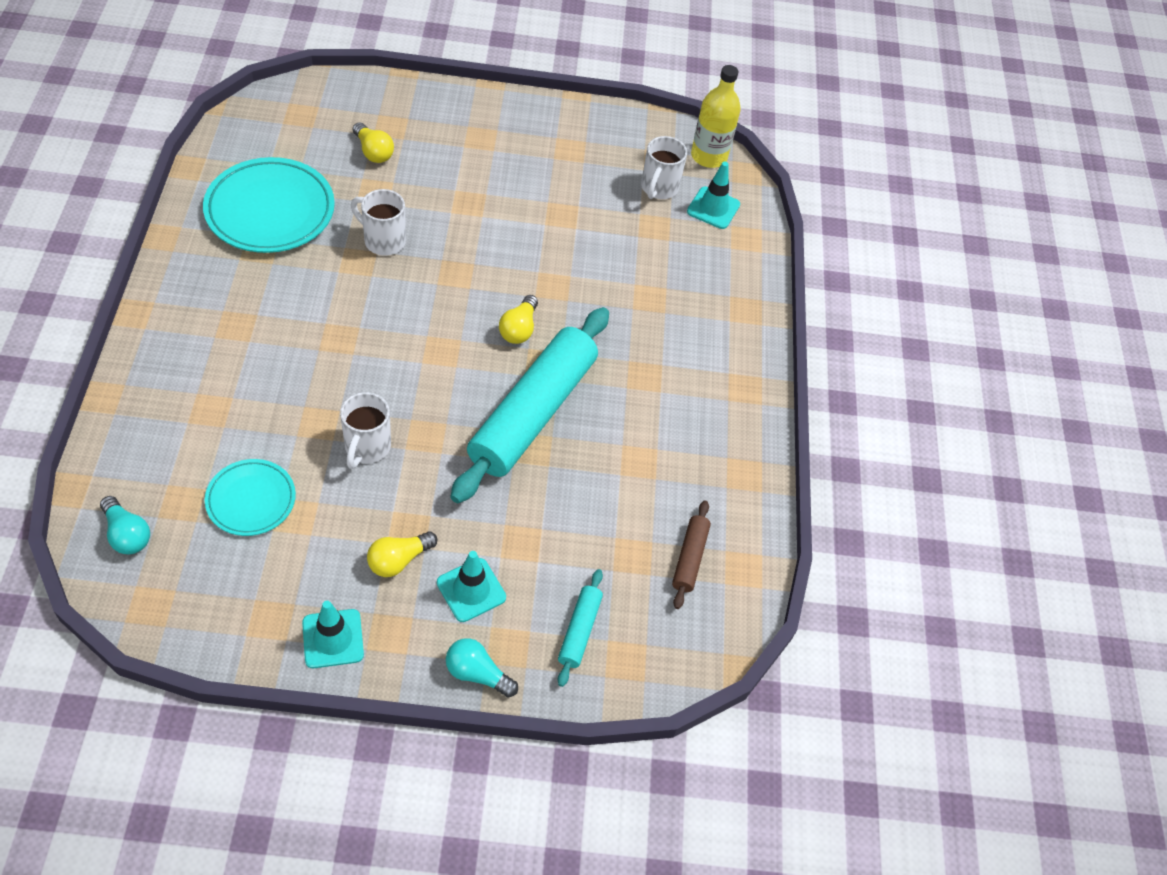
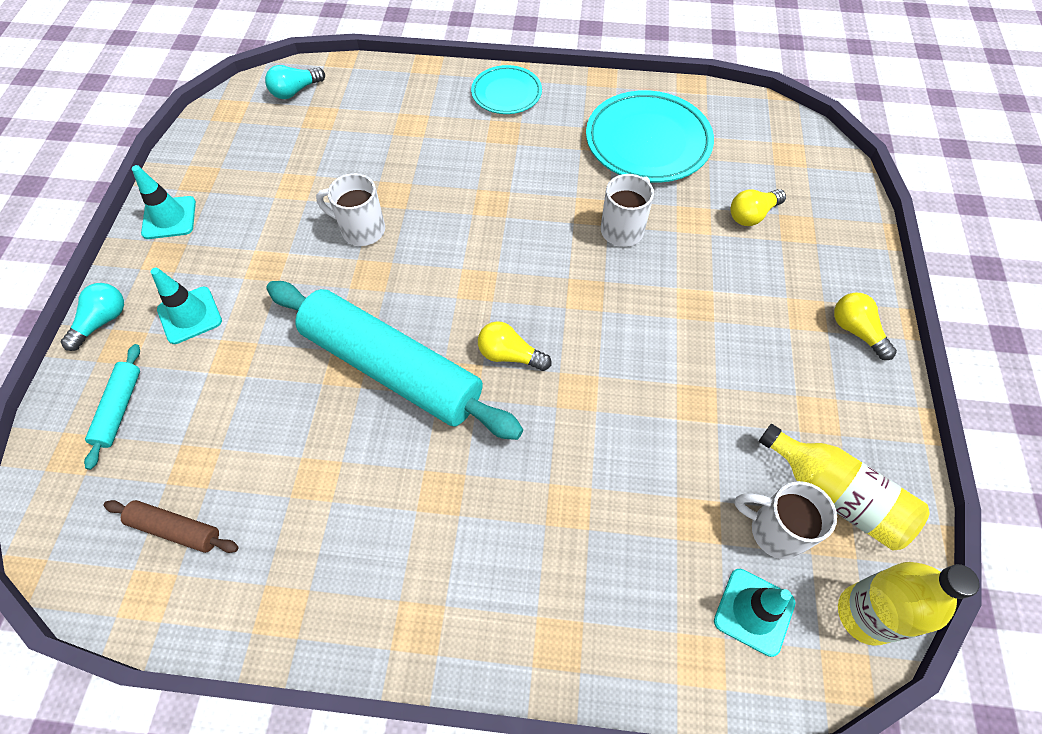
camera: 100 degrees right, 5 degrees up
turquoise plate [205,459,296,536] -> turquoise plate moved to [471,65,542,114]
yellow light bulb [367,531,438,577] -> yellow light bulb moved to [834,293,897,360]
turquoise rolling pin [558,569,603,687] -> turquoise rolling pin turned 75 degrees clockwise [84,344,140,470]
none -> yellow bottle [759,424,929,550]

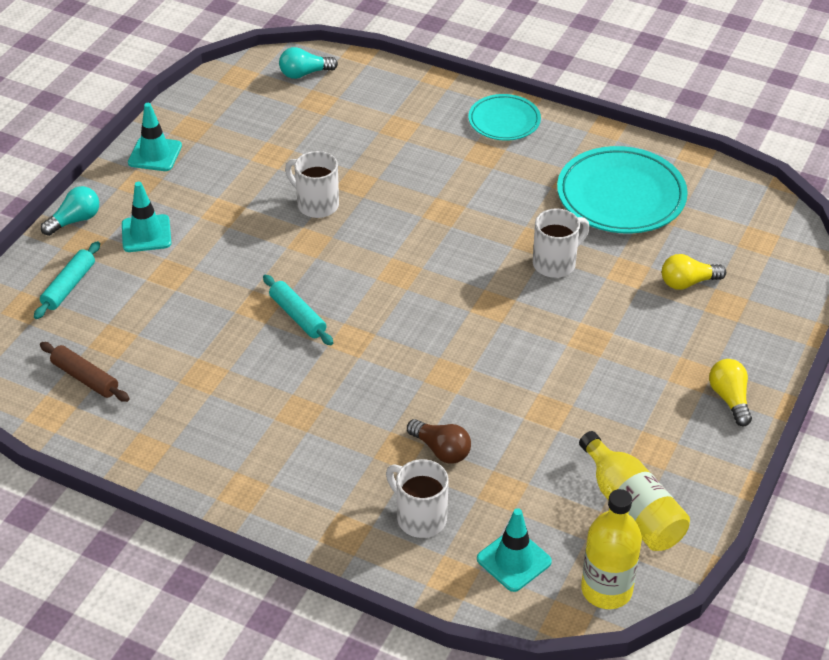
camera: 20 degrees right, 15 degrees down
turquoise rolling pin [266,281,523,440] -> turquoise rolling pin [263,275,333,345], size x0.43
yellow light bulb [478,321,551,371] -> none
white mug [735,481,837,559] -> white mug moved to [386,459,449,538]
none -> brown light bulb [407,419,471,464]

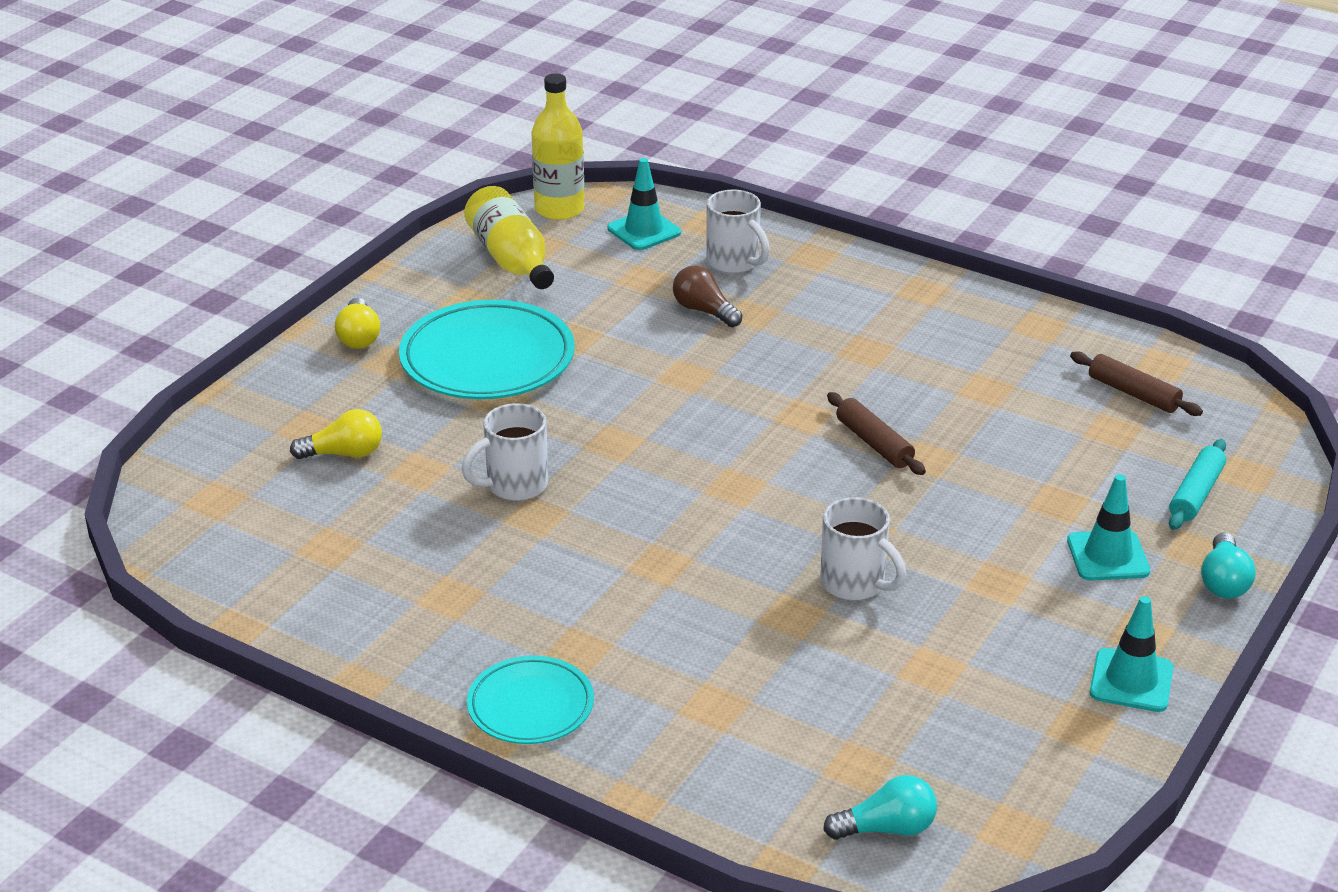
camera: 175 degrees left, 10 degrees down
turquoise light bulb [41,186,99,236] -> turquoise light bulb turned 45 degrees counterclockwise [1201,533,1256,598]
turquoise rolling pin [263,275,333,345] -> brown rolling pin [827,392,926,475]
turquoise plate [557,146,688,234] -> turquoise plate moved to [399,300,575,399]

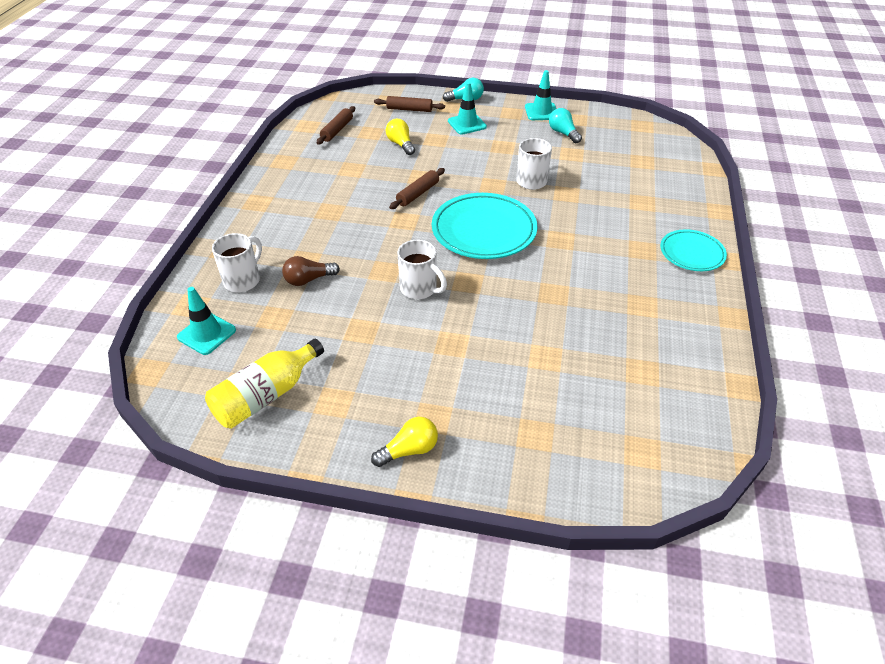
camera: 110 degrees left, 10 degrees up
yellow light bulb [290,409,382,459] -> yellow light bulb moved to [386,119,415,155]
turquoise plate [399,300,575,399] -> turquoise plate moved to [432,193,537,259]
white mug [462,403,548,501] -> white mug moved to [397,240,447,299]
yellow bottle [531,73,585,220] -> none
brown light bulb [673,266,742,327] -> brown light bulb turned 45 degrees clockwise [282,256,340,286]
turquoise light bulb [823,775,937,840] -> turquoise light bulb moved to [549,108,582,143]
turquoise rolling pin [1169,439,1226,530] -> brown rolling pin [374,96,445,112]

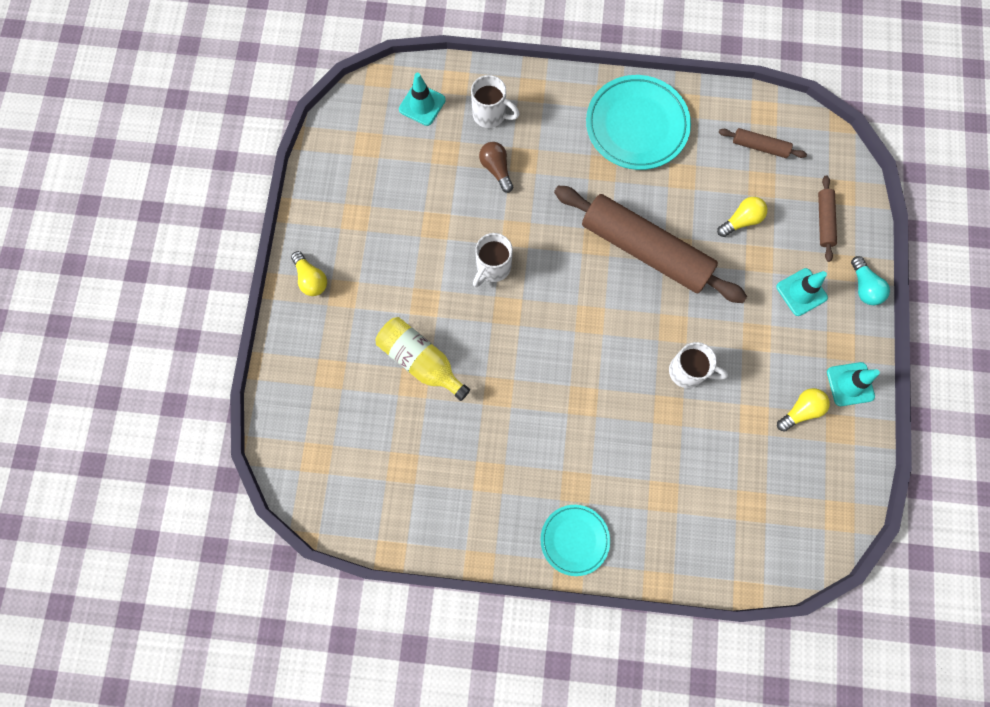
camera: 85 degrees right, 30 degrees up
yellow bottle [205,339,324,429] -> yellow bottle moved to [376,317,470,401]
brown rolling pin [389,168,445,209] -> brown rolling pin [554,186,747,303], size x2.33
turquoise plate [432,193,537,259] -> turquoise plate moved to [586,75,691,170]
turquoise light bulb [549,108,582,143] -> yellow light bulb [777,388,830,432]

